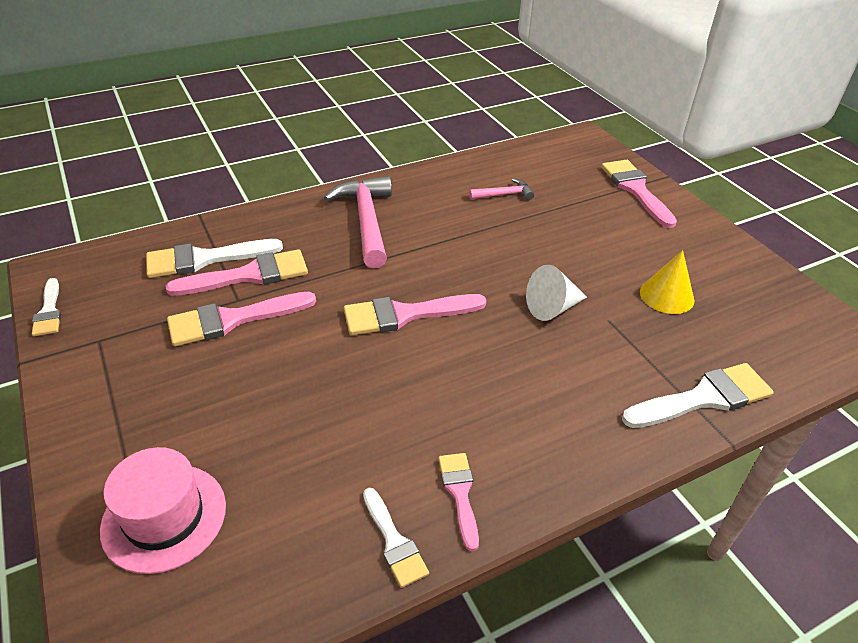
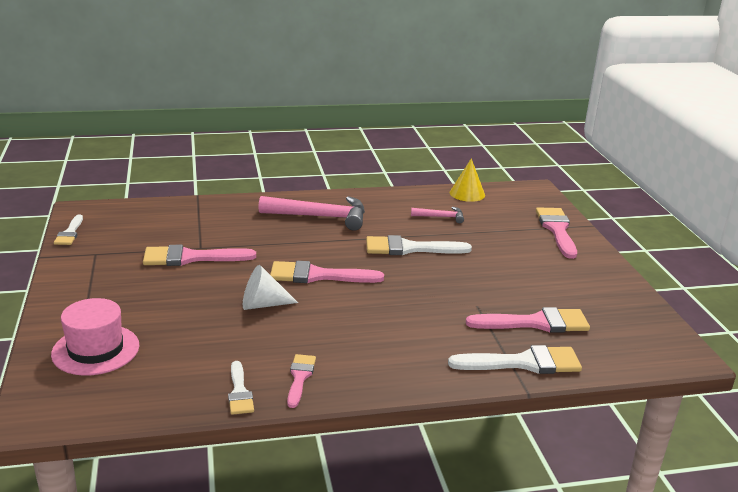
camera: 15 degrees right, 15 degrees down
white brush [146,239,283,278] -> white brush moved to [366,235,472,255]
pink brush [166,249,308,296] -> pink brush moved to [466,307,590,333]
pink hammer [324,176,392,268] -> pink hammer turned 90 degrees clockwise [258,196,365,231]
white cone [526,265,587,321] -> white cone moved to [243,265,298,310]
yellow cone [640,250,694,314] -> yellow cone moved to [450,158,485,202]

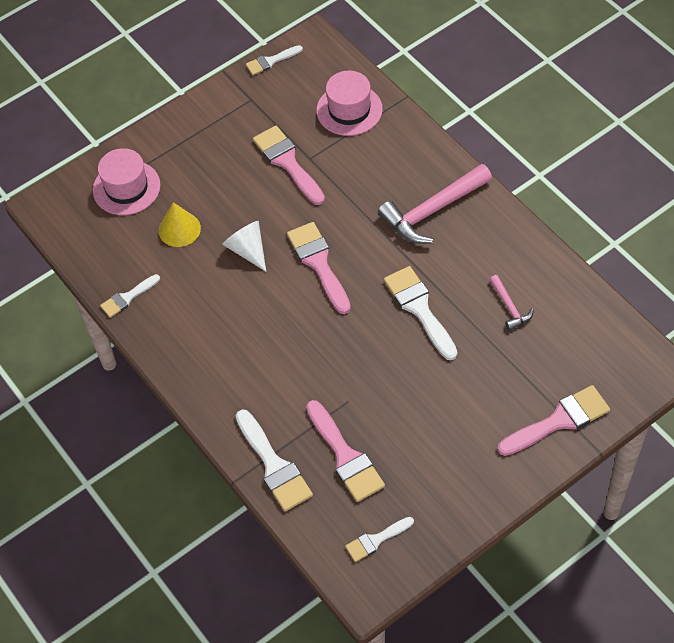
camera: 70 degrees right, 30 degrees up
pink hammer [258,196,365,231] -> pink hammer turned 75 degrees clockwise [378,164,492,244]
pink brush [287,354,316,408] -> none
yellow cone [450,158,485,202] -> yellow cone moved to [159,203,201,247]
none -> pink hat [316,71,383,136]
none -> white brush [345,517,414,562]

